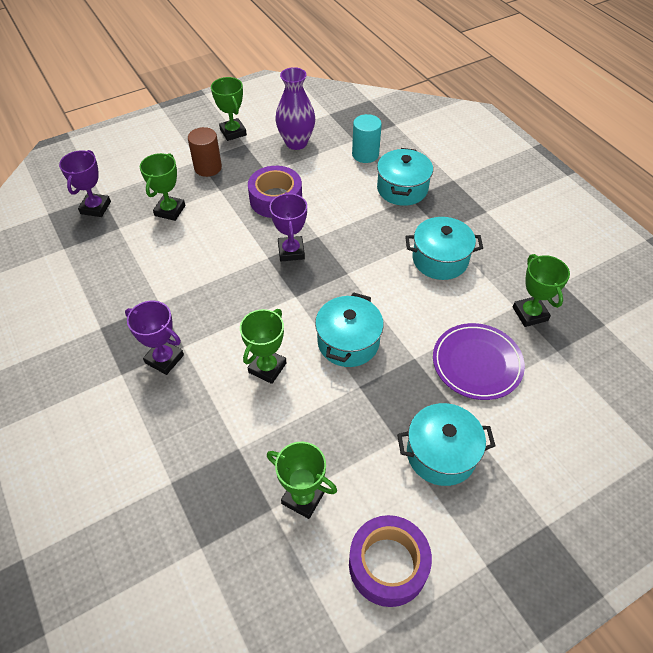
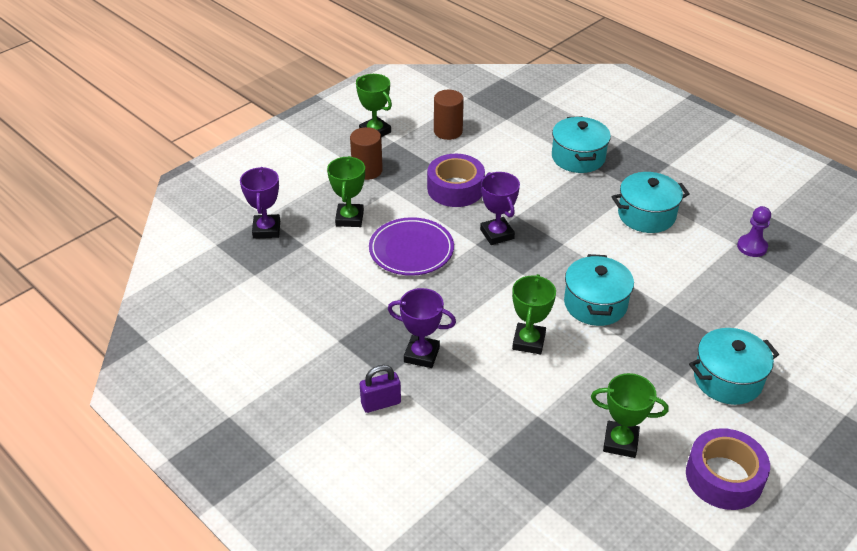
camera: 15 degrees left, 10 degrees down
purple vase [275,67,315,150] -> brown cylinder [434,90,464,140]
turquoise cylinder [352,114,382,163] -> none
purple plate [433,323,525,400] -> purple plate moved to [369,217,454,276]
green trophy [513,254,570,327] -> purple pawn [737,206,771,257]
none -> purple padlock [360,365,401,413]

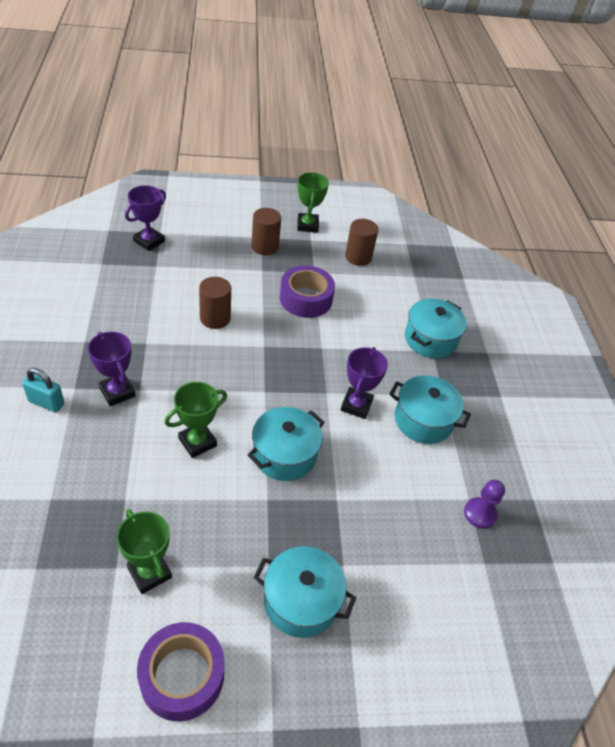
camera: 35 degrees right, 5 degrees up
green trophy [327,156,365,227] -> none
purple padlock [360,365,401,413] -> turquoise padlock [22,368,65,412]
purple plate [369,217,454,276] -> brown cylinder [199,277,231,329]
purple trophy [480,172,520,245] -> purple trophy moved to [341,347,388,419]

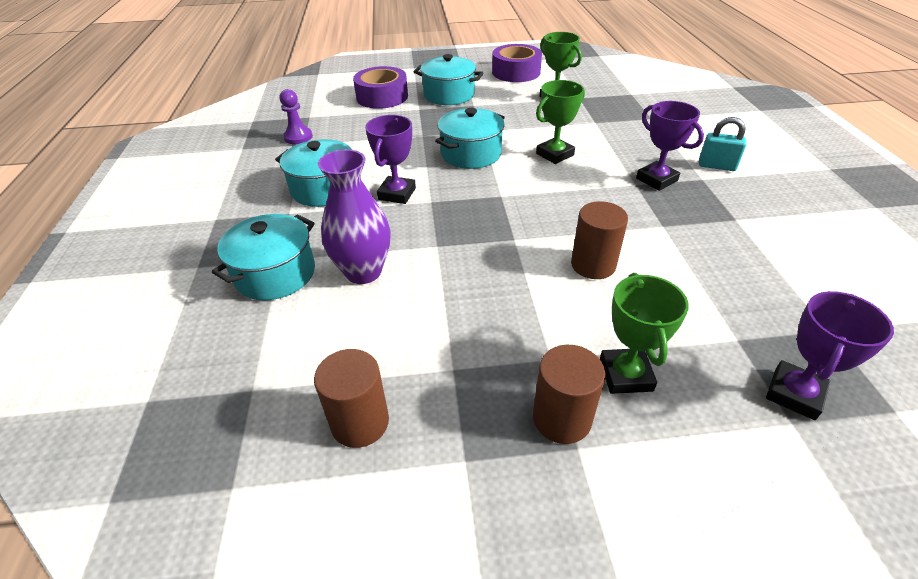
camera: 175 degrees left, 5 degrees down
purple tape [280,265,335,318] -> purple tape moved to [353,66,408,109]
green trophy [297,172,329,233] -> green trophy moved to [600,273,689,394]
none -> purple vase [318,149,391,284]

